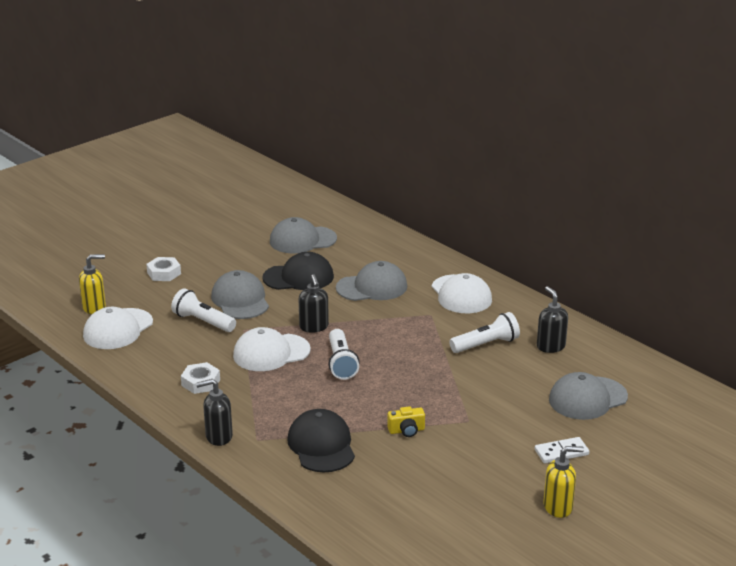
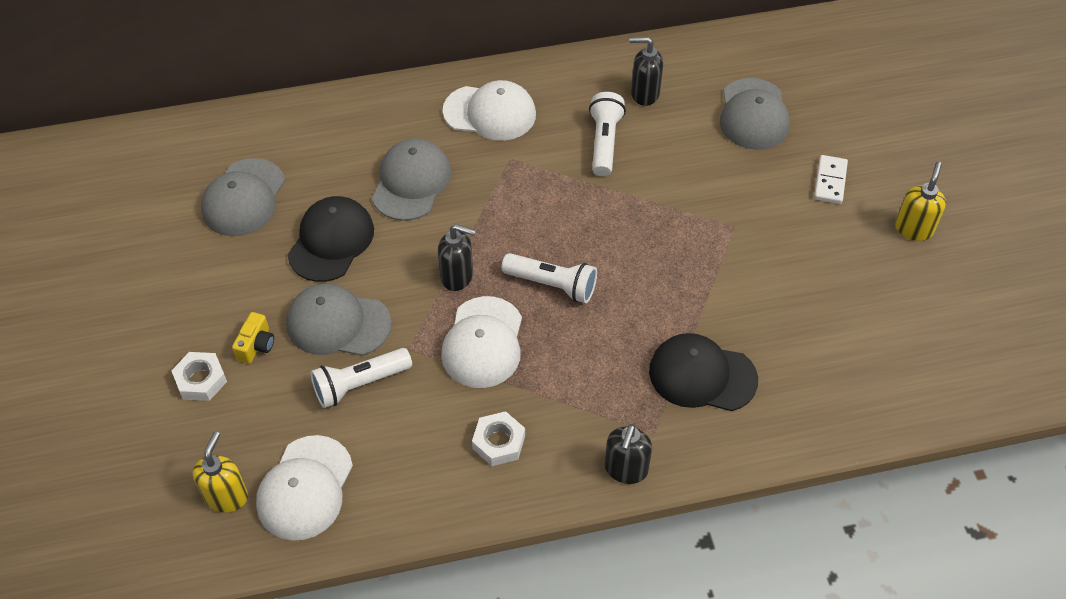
camera: 60 degrees left, 25 degrees up
white cap [83,307,153,349] -> white cap turned 45 degrees clockwise [256,435,353,541]
yellow camera [387,406,425,437] -> yellow camera moved to [232,312,274,364]

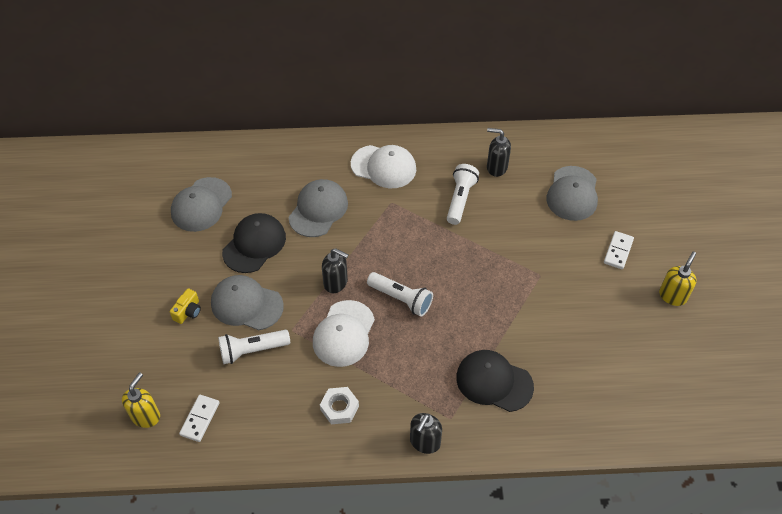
camera: 10 degrees right, 0 degrees up
white nut [171,352,227,401] -> none
white cap [256,435,353,541] -> white domino [179,395,220,442]

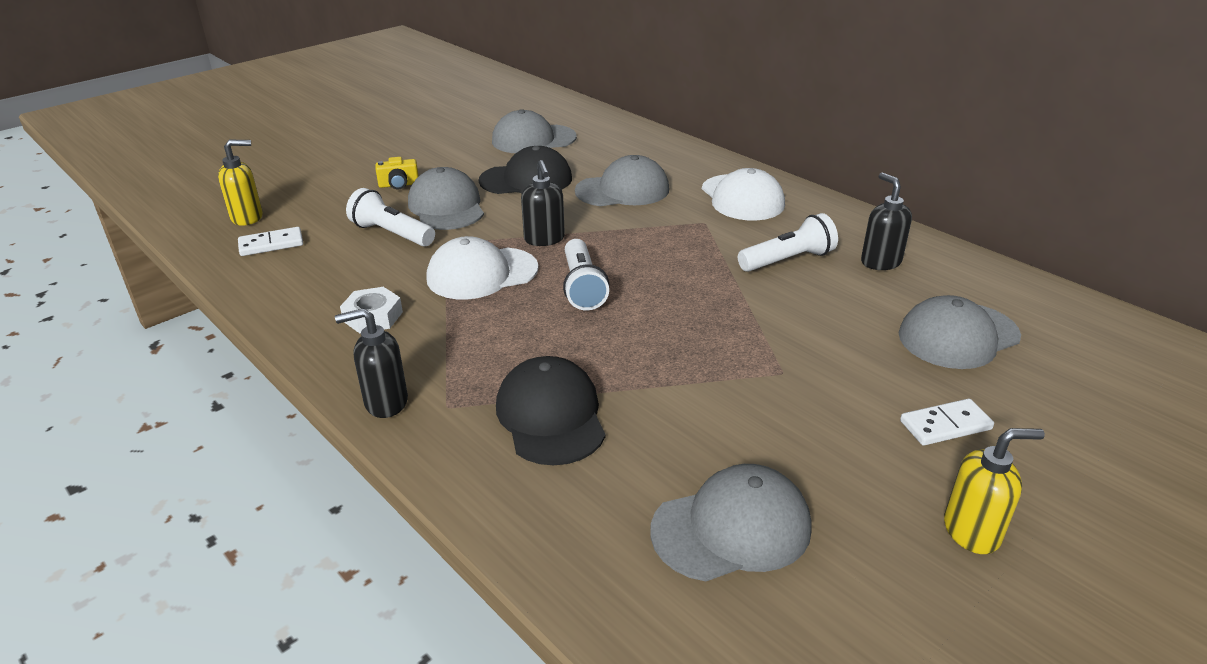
camera: 50 degrees right, 20 degrees down
none -> grey cap [650,464,812,581]

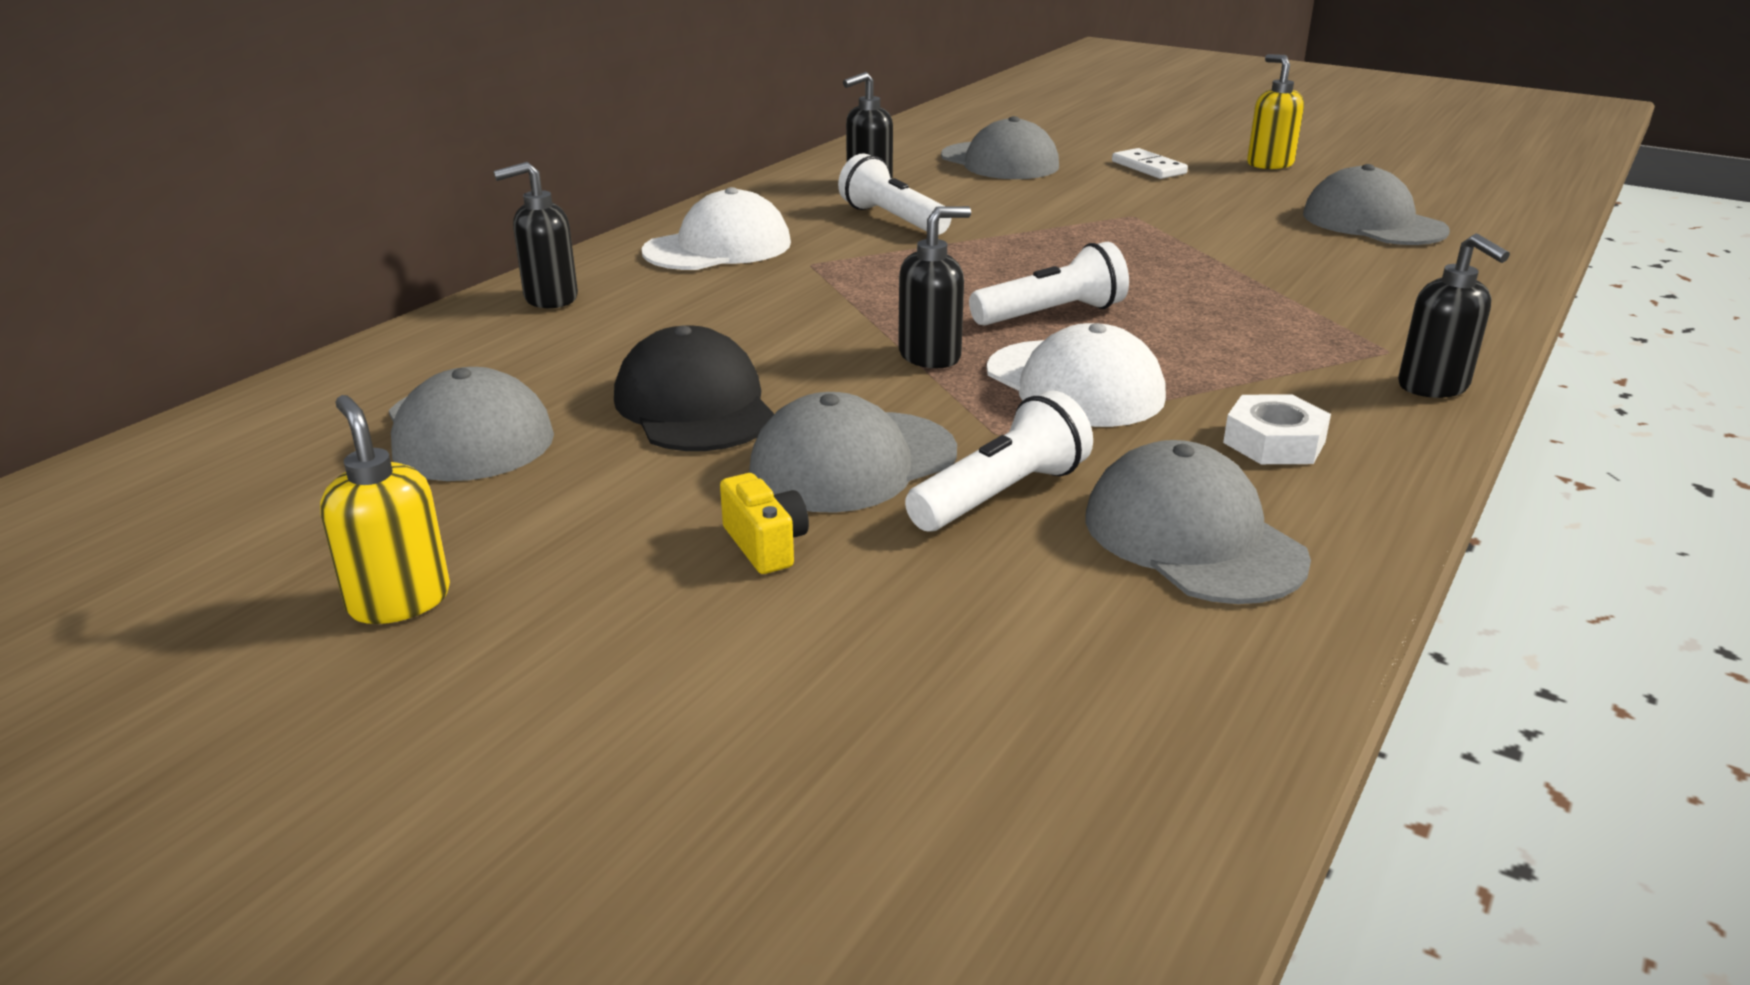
camera: 105 degrees left, 5 degrees down
yellow soap dispenser [218,140,263,226] -> yellow soap dispenser moved to [320,395,450,624]
white domino [238,227,303,256] -> none
white flashlight [346,188,435,246] -> white flashlight turned 150 degrees counterclockwise [905,391,1093,531]
black cap [496,356,606,466] -> none
grey cap [575,155,669,206] -> grey cap moved to [1086,440,1311,604]
none -> black soap dispenser [493,162,578,308]

